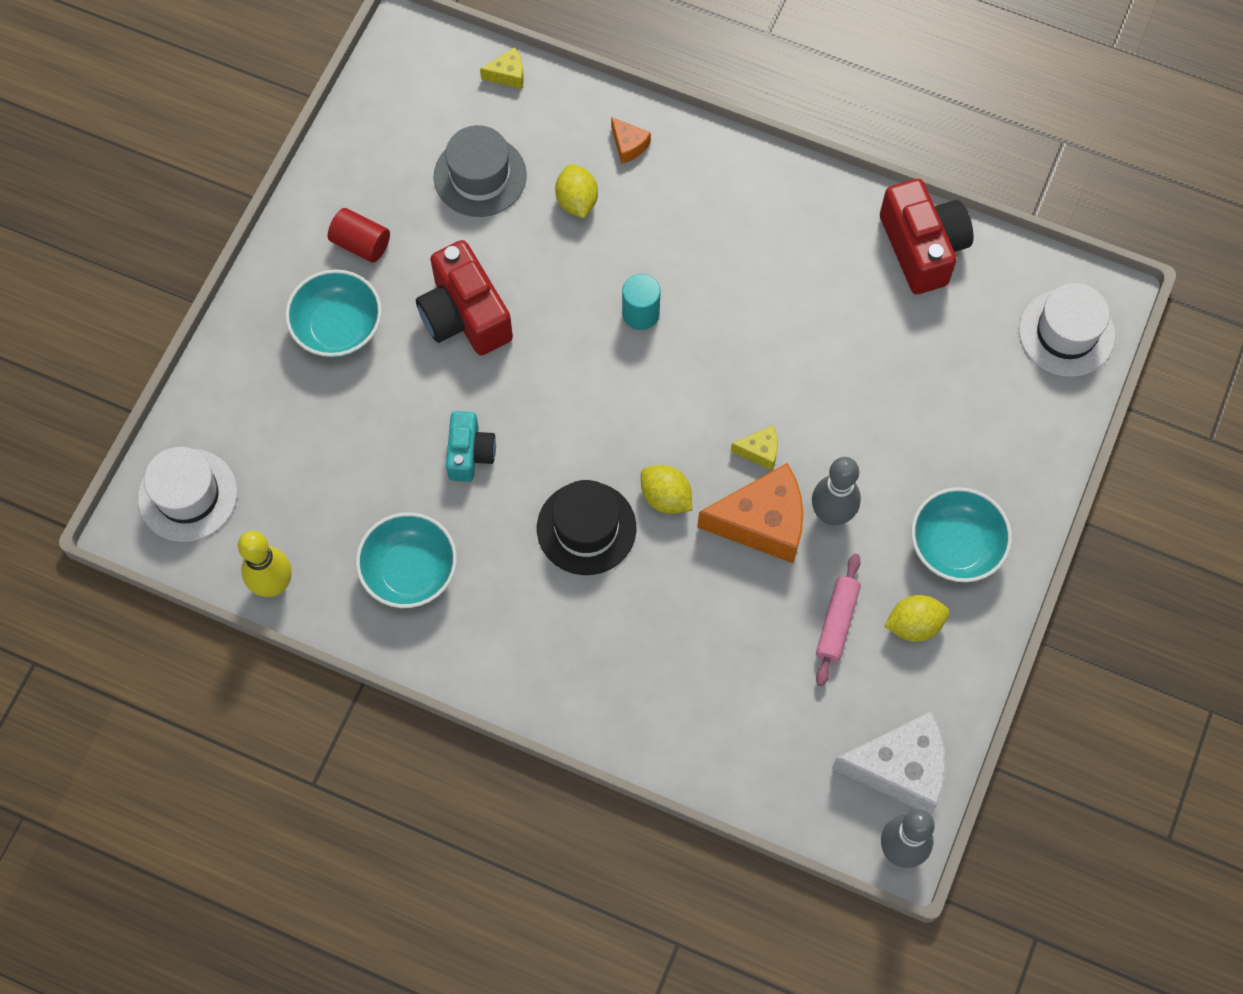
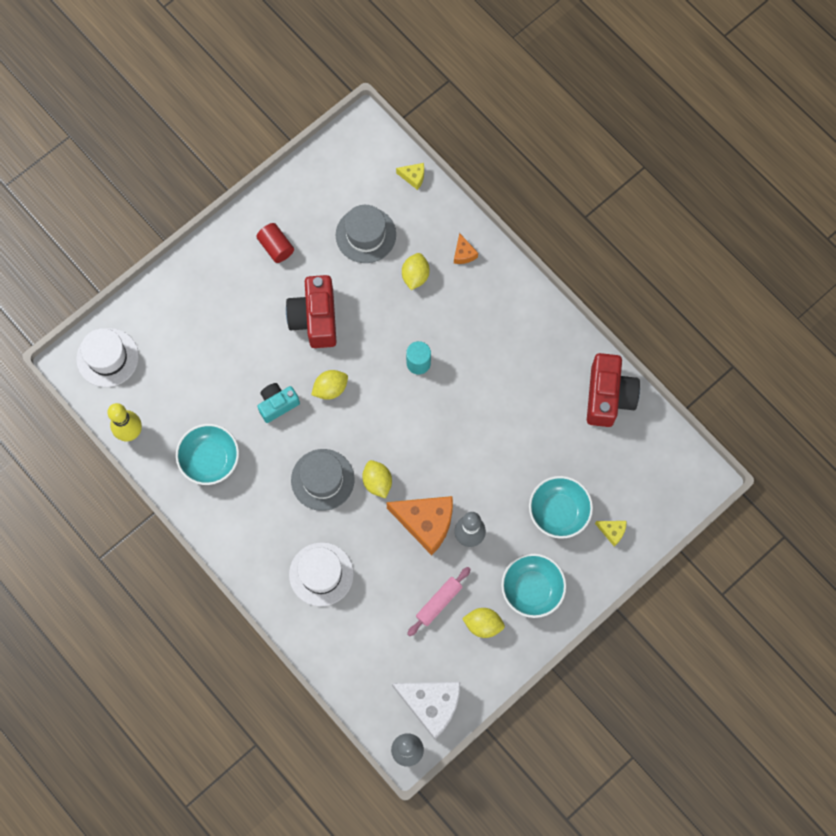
camera: 25 degrees right, 5 degrees up
turquoise bowl [285,269,382,357] -> turquoise bowl moved to [529,476,593,539]
turquoise camera [446,411,496,482] -> turquoise camera turned 150 degrees counterclockwise [257,383,300,423]
black hat [537,480,636,575] -> grey hat [291,449,355,511]
yellow cheese [731,425,778,470] -> yellow cheese moved to [595,521,626,547]
white hat [1019,283,1115,377] -> white hat moved to [289,542,354,607]
none -> yellow lemon [311,370,348,400]

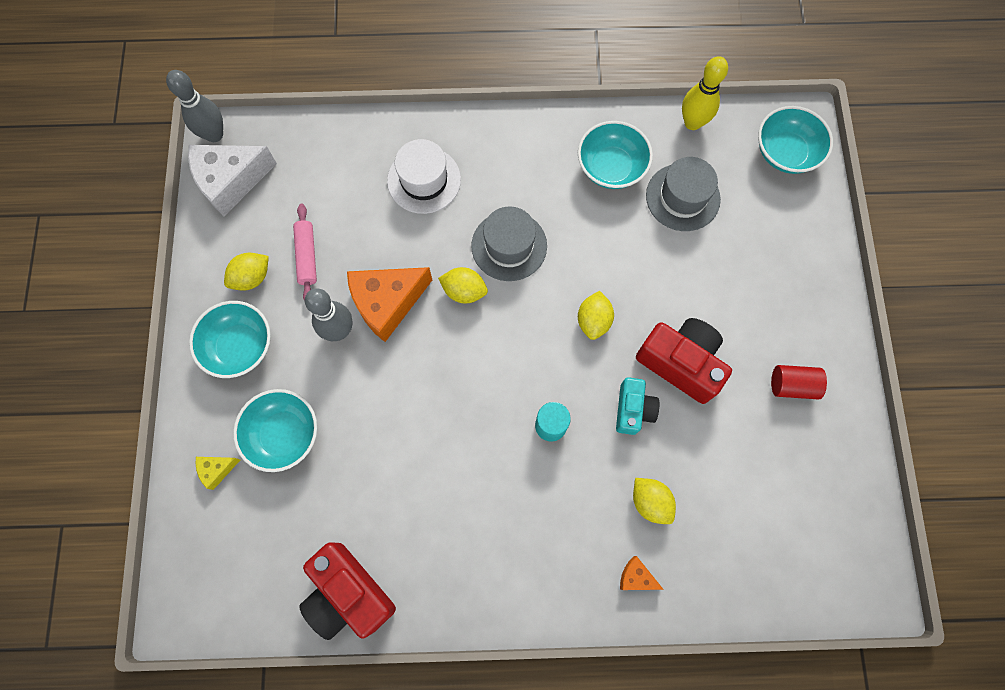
camera: 130 degrees right, 0 degrees up
white hat [76,328,139,387] -> turquoise bowl [758,106,833,174]
turquoise camera [257,383,300,423] -> turquoise camera moved to [616,377,659,435]
grey hat [336,205,396,263] -> grey hat moved to [646,157,721,231]
yellow cheese [396,163,424,190] -> none

